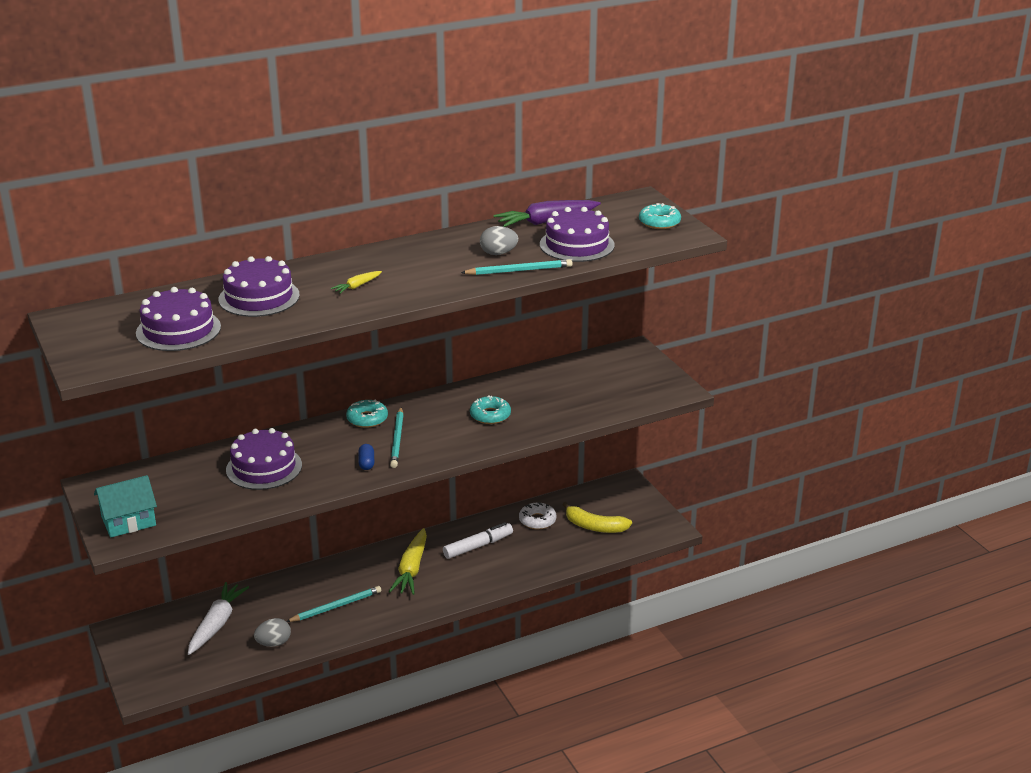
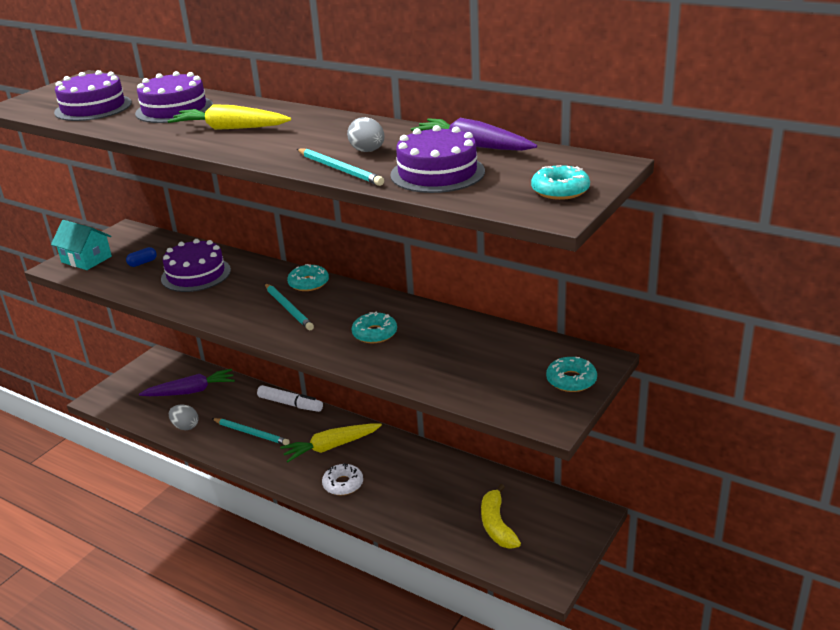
camera: 60 degrees right, 0 degrees up
white carrot [188,582,249,655] -> purple carrot [139,369,235,396]
yellow carrot [331,271,382,294] -> yellow carrot [168,104,291,130], size x2.02
blue capsule [358,444,374,470] -> blue capsule moved to [126,247,157,267]
turquoise pencil [390,407,404,468] -> turquoise pencil turned 90 degrees counterclockwise [265,283,314,330]
white marker [443,522,513,559] -> white marker moved to [257,385,323,412]
white donut [519,502,556,529] -> white donut moved to [322,463,363,495]
none -> turquoise donut [546,357,597,392]

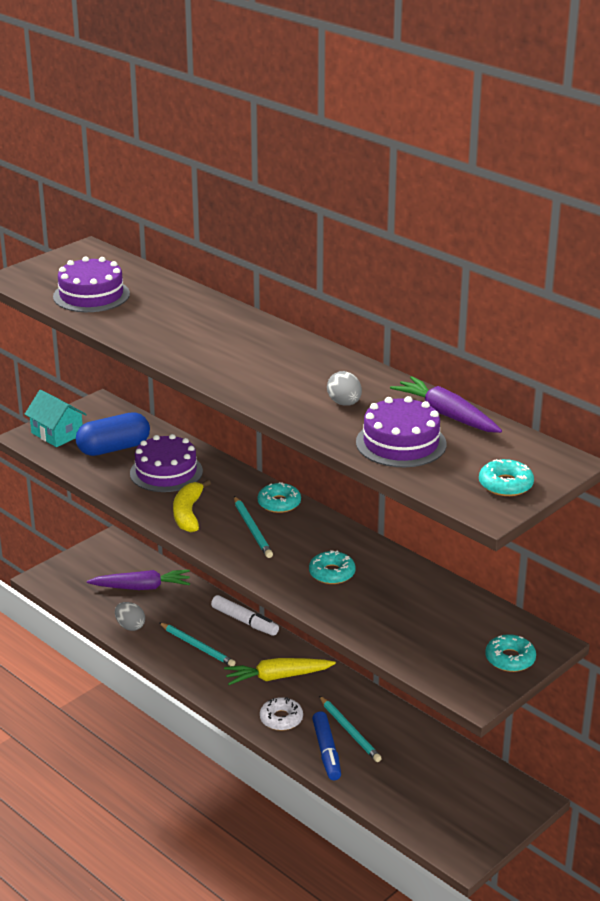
camera: 10 degrees right, 0 degrees up
blue capsule [126,247,157,267] -> blue capsule [76,412,150,456], size x2.31
purple cake [135,71,213,123] -> none
yellow carrot [168,104,291,130] -> none
turquoise pencil [297,148,384,186] -> turquoise pencil moved to [319,696,382,762]
yellow banana [481,484,521,549] -> yellow banana moved to [173,480,211,532]
none -> blue marker [312,711,341,780]

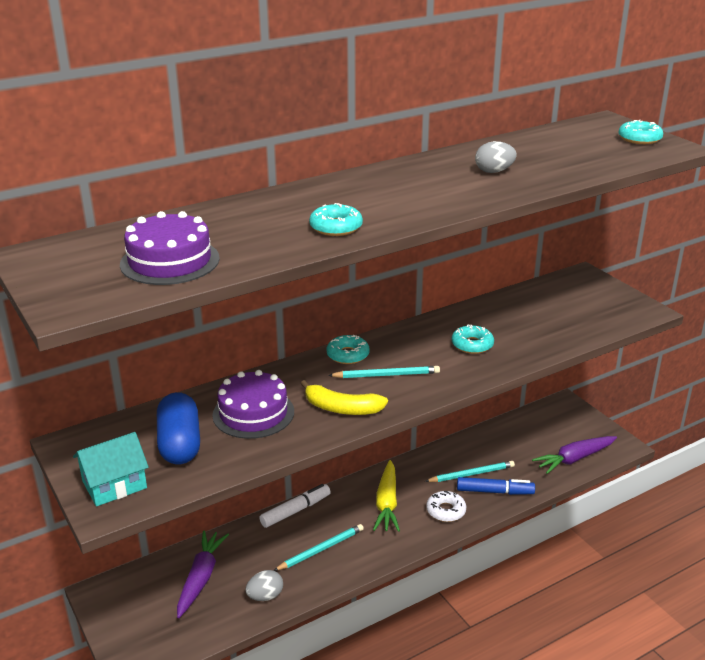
camera: 75 degrees left, 0 degrees up
purple cake [356,396,446,467] -> none
purple carrot [390,376,502,433] -> purple carrot moved to [532,436,617,474]
turquoise donut [485,634,536,672] -> turquoise donut moved to [309,203,363,236]

